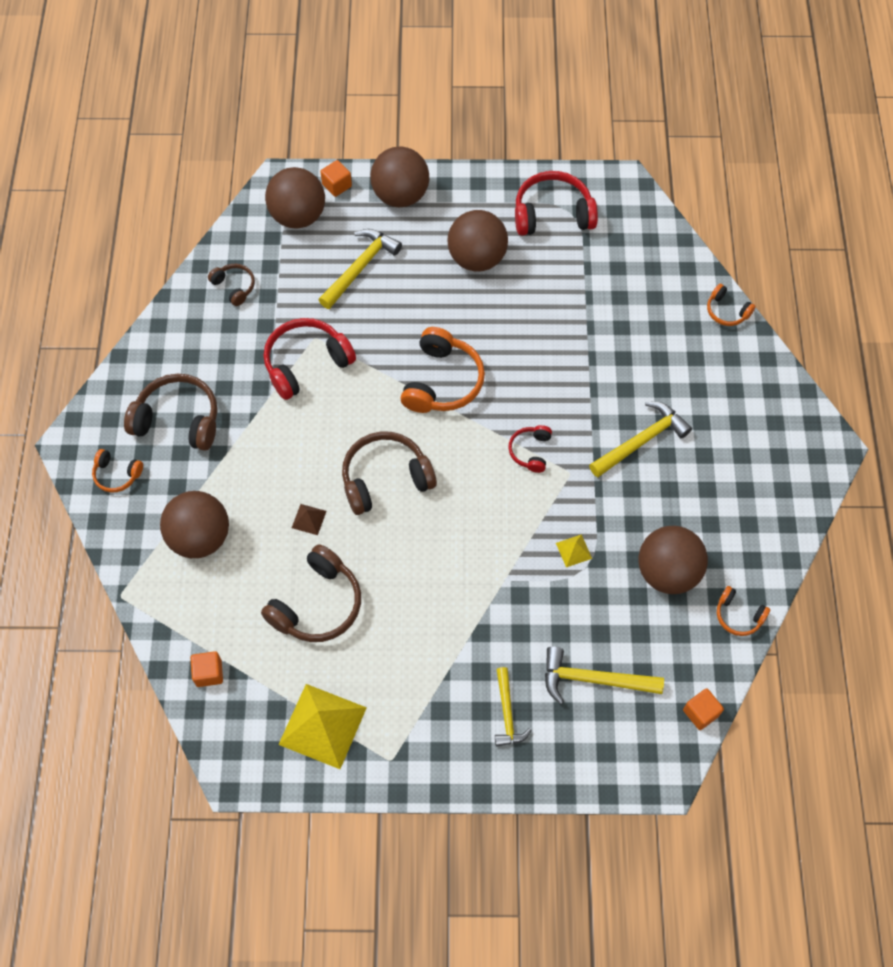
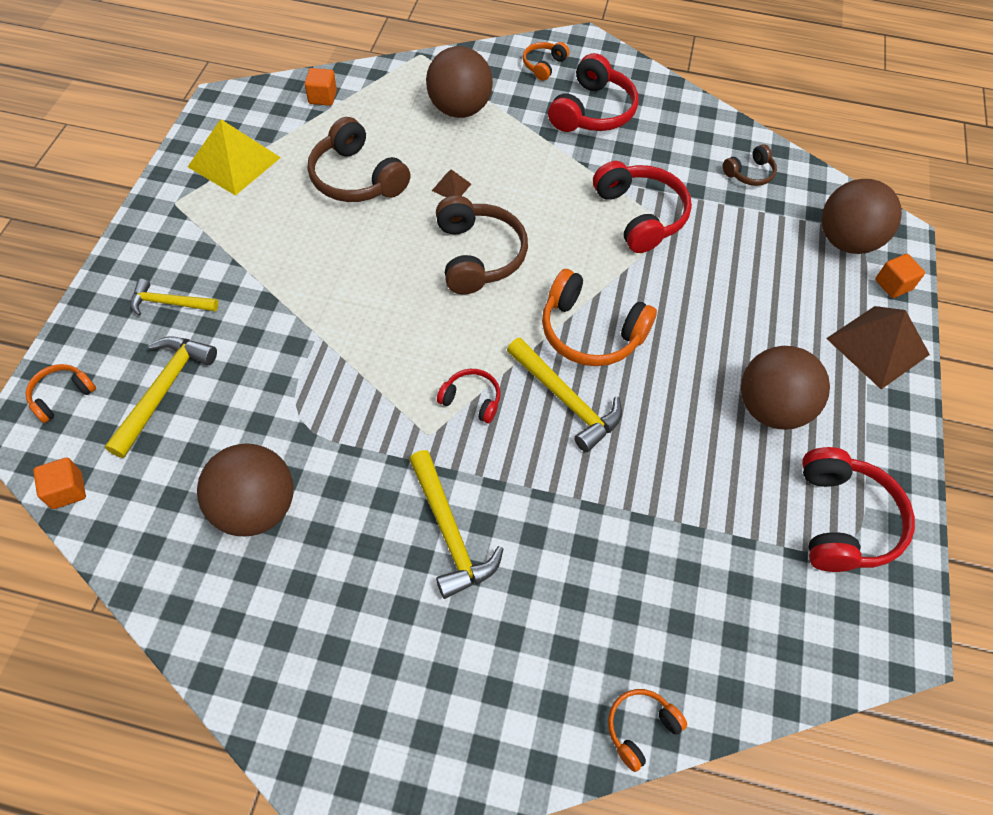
camera: 100 degrees right, 5 degrees down
brown headphones [124,373,217,451] -> red headphones [548,53,638,132]
yellow hammer [319,229,402,309] -> yellow hammer moved to [507,338,622,452]
brown ball [370,146,429,207] -> brown pyramid [826,306,930,389]
yellow pyramid [556,534,592,567] -> none
orange headphones [717,586,770,636] -> orange headphones moved to [25,364,96,423]

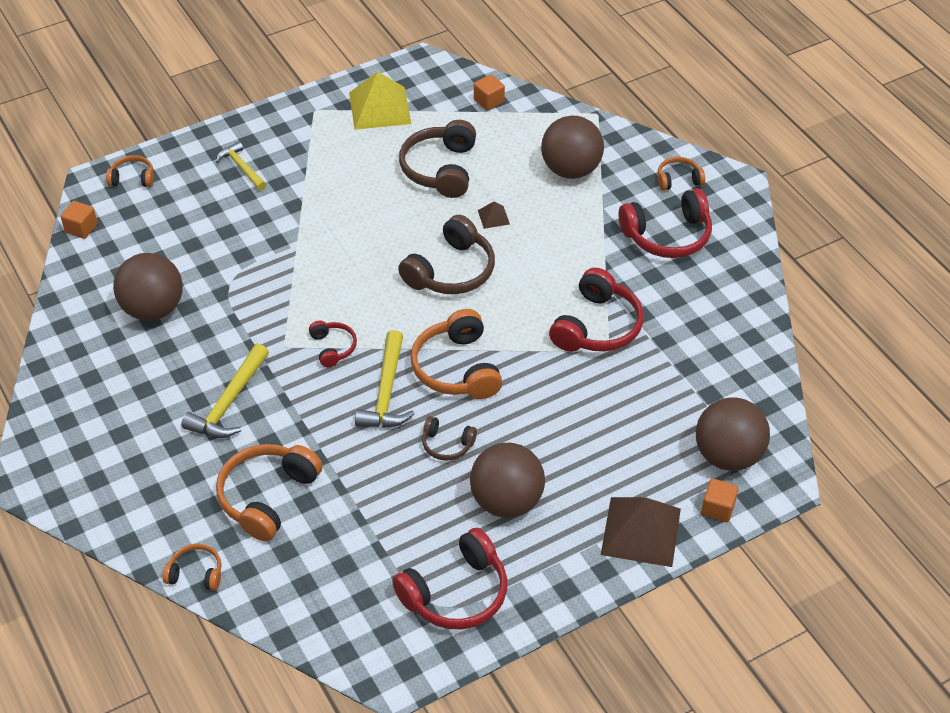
camera: 50 degrees right, 10 degrees down
yellow hammer [105,336,217,458] -> none
brown headphones [723,144,777,186] -> brown headphones moved to [422,416,477,461]
none -> orange headphones [216,444,323,541]

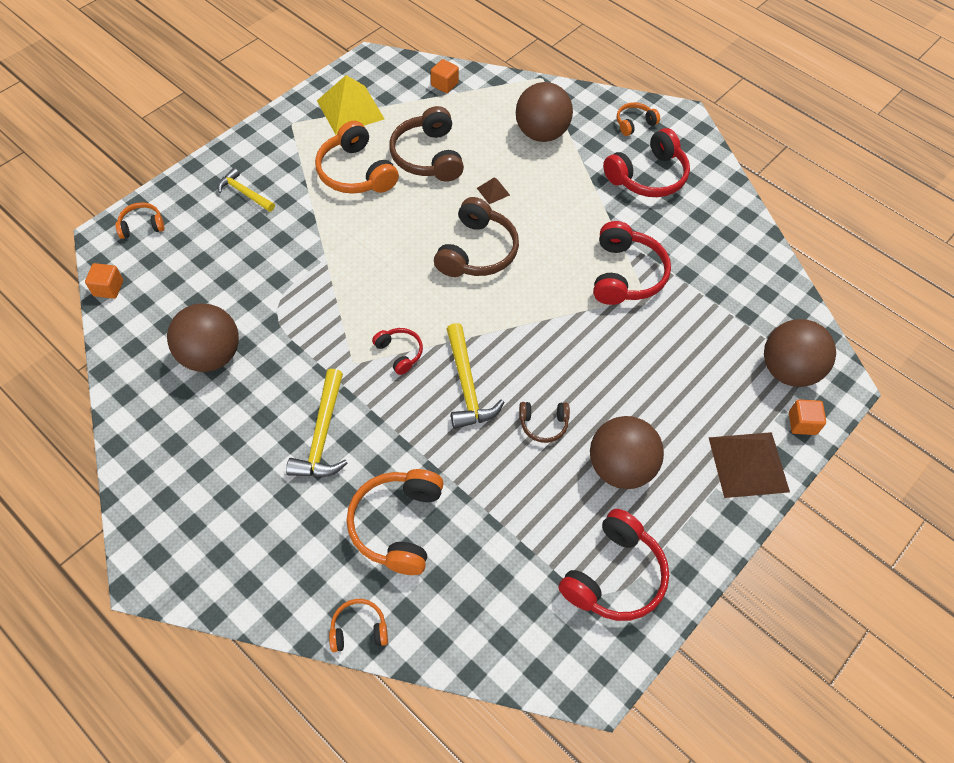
camera: 20 degrees left, 10 degrees up
orange headphones [410,309,502,399] -> orange headphones moved to [315,121,399,194]

